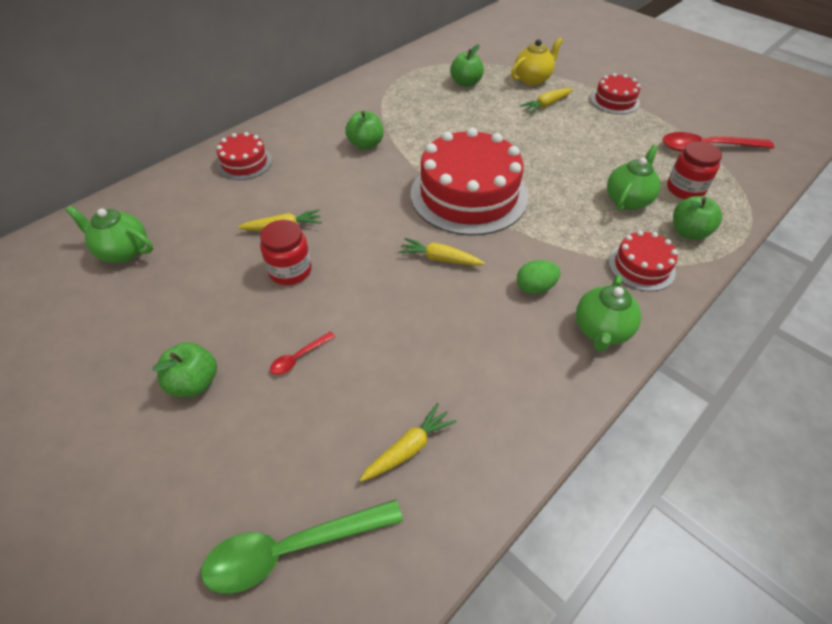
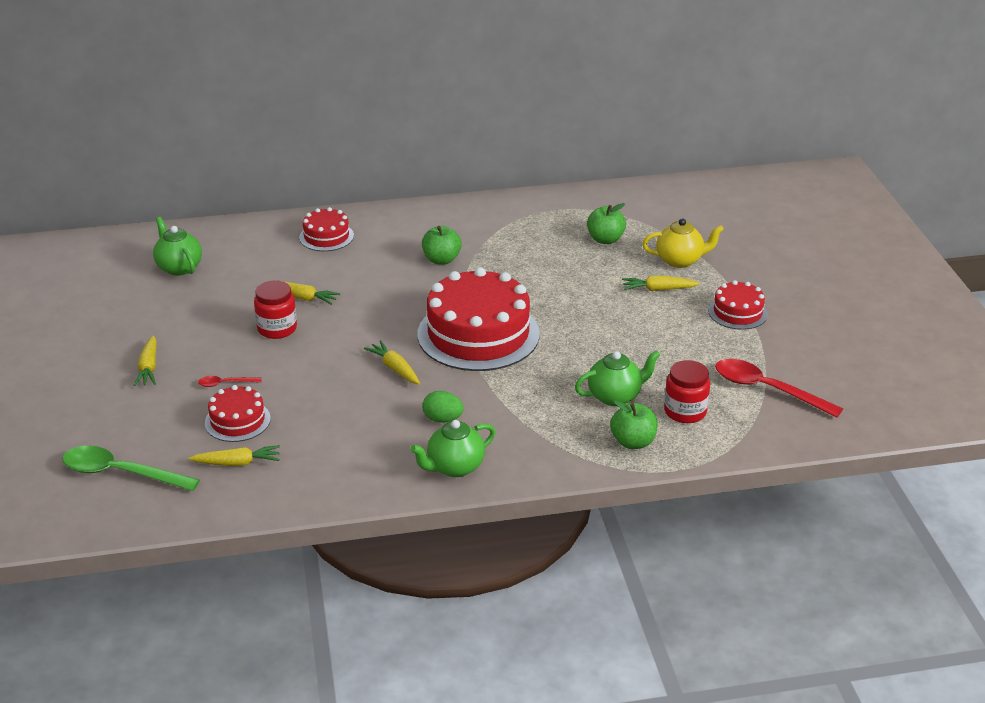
camera: 35 degrees right, 15 degrees down
green apple [153,342,217,397] -> yellow carrot [133,335,157,386]
red cake [608,231,678,291] -> red cake moved to [205,385,271,442]

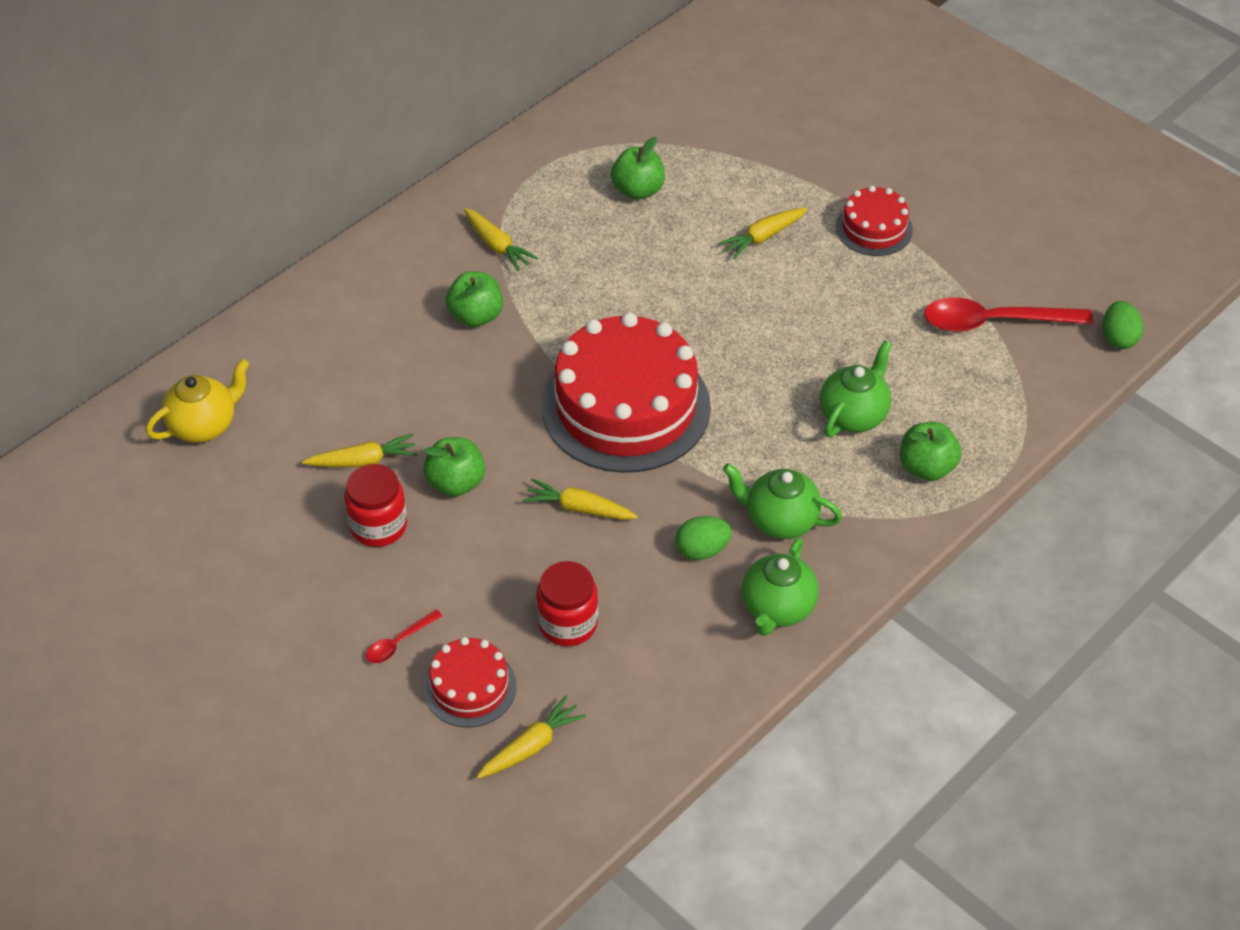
camera: 35 degrees left, 15 degrees up
green spoon [62,446,200,491] -> none
yellow carrot [133,335,157,386] -> yellow carrot moved to [464,208,538,271]
green teapot [153,217,202,276] -> green teapot moved to [723,463,842,539]
red cake [299,207,354,251] -> none
yellow teapot [642,218,724,268] -> yellow teapot moved to [146,359,250,443]
red jar [664,360,710,423] -> red jar moved to [536,561,598,646]
none -> green apple [423,437,485,497]
none -> green egg [1102,301,1143,349]

